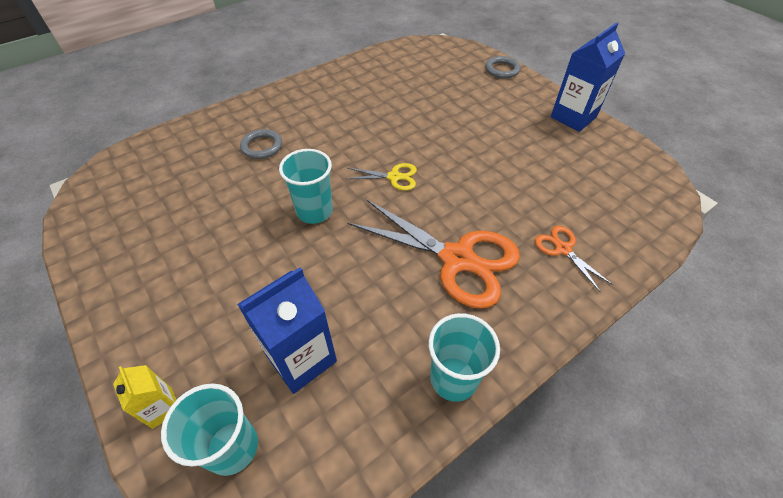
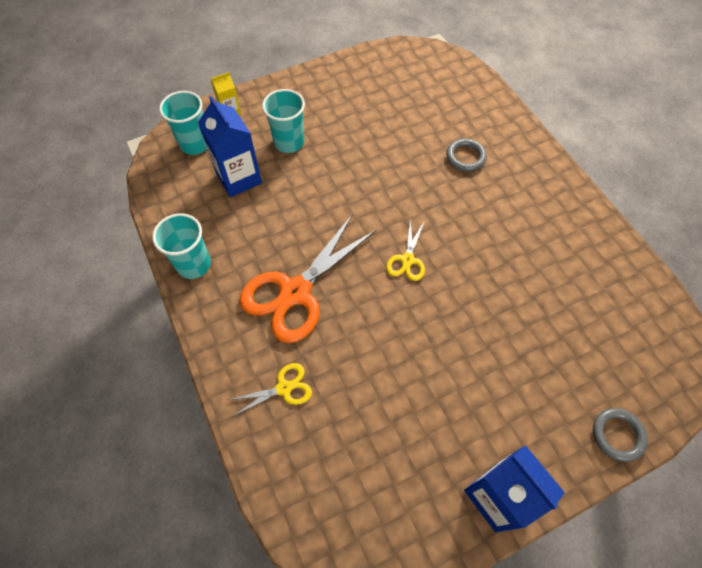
camera: 100 degrees right, 10 degrees up
turquoise cup [279,149,333,224] -> turquoise cup moved to [262,89,305,153]
orange scissors [535,226,613,293] -> yellow scissors [229,363,312,416]

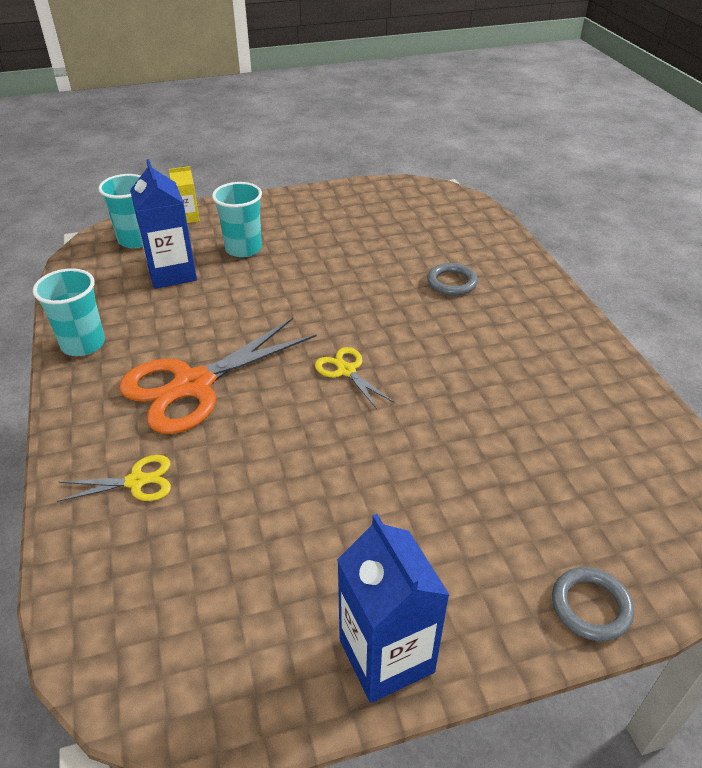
camera: 10 degrees right, 20 degrees down
yellow scissors [386,221,425,281] -> yellow scissors turned 120 degrees clockwise [315,347,394,410]

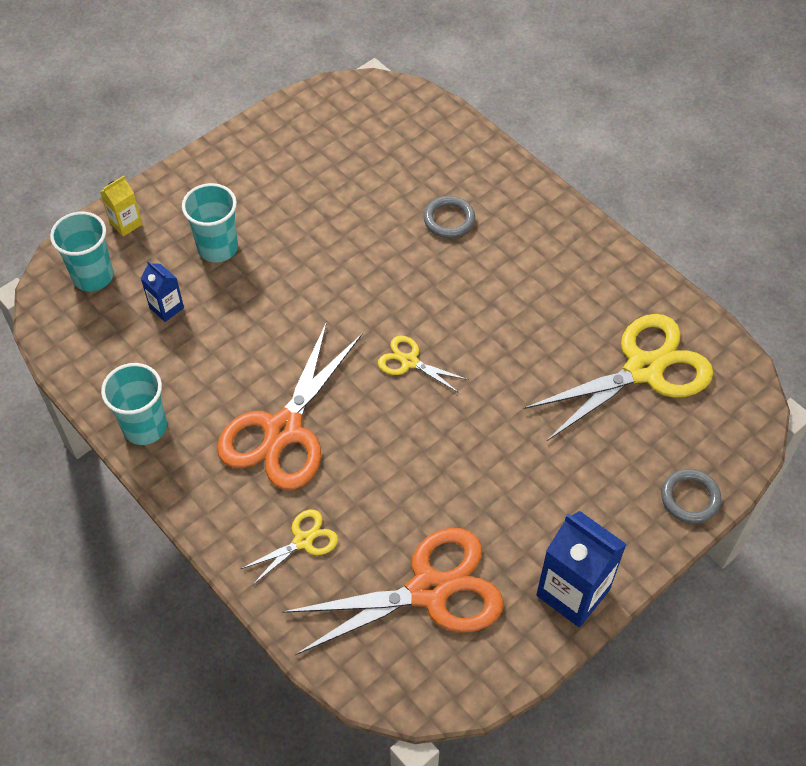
camera: 25 degrees left, 15 degrees up
blue carton [130,159,197,289] -> blue carton [141,261,184,322], size x0.53
none -> orange scissors [282,528,504,655]
none -> yellow scissors [524,314,713,441]

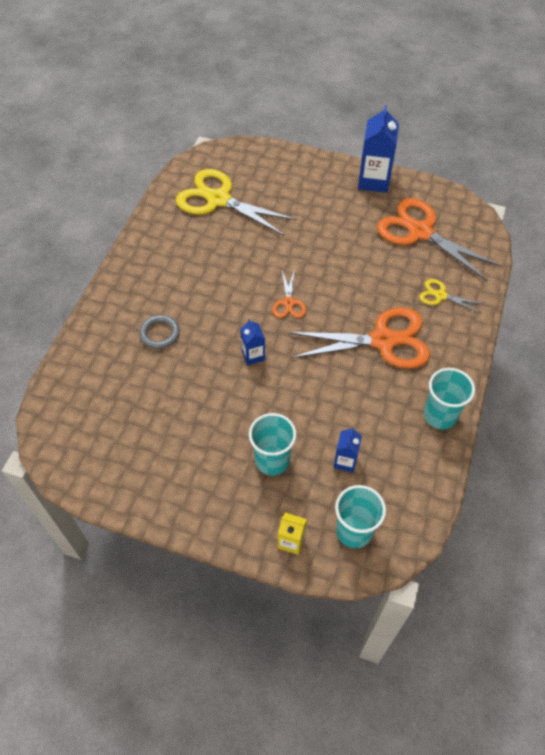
camera: 120 degrees left, 0 degrees up
yellow scissors [378,336,469,394] -> orange scissors [272,269,306,318]
grey ring [661,469,721,524] -> none
none -> blue carton [240,319,265,365]

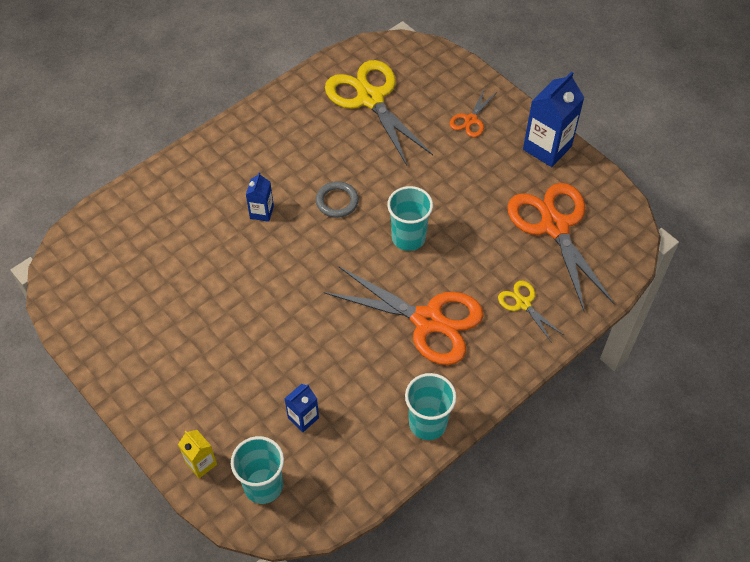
camera: 30 degrees right, 0 degrees up
grey ring [139,315,180,349] -> grey ring moved to [316,181,359,218]
blue carton [240,319,265,365] -> blue carton moved to [246,172,274,222]
turquoise cup [249,413,296,476] -> turquoise cup moved to [387,186,433,251]
orange scissors [272,269,306,318] -> orange scissors moved to [449,88,497,137]

